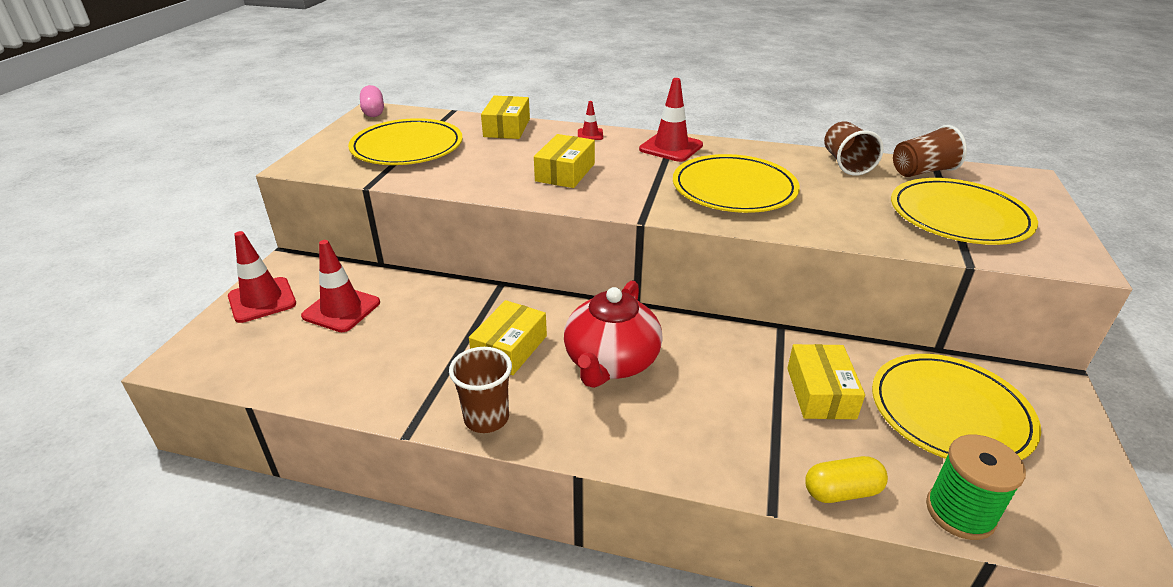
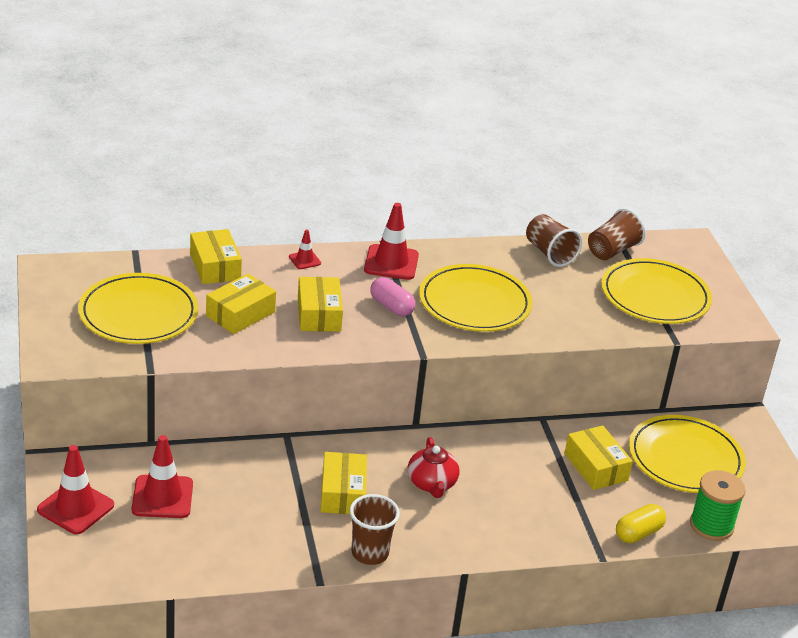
camera: 30 degrees left, 0 degrees up
pink capsule [360,85,384,117] -> pink capsule moved to [370,277,416,316]
red teapot [564,280,663,388] -> red teapot [408,437,460,498], size x0.62
none -> yellow box [206,274,276,334]

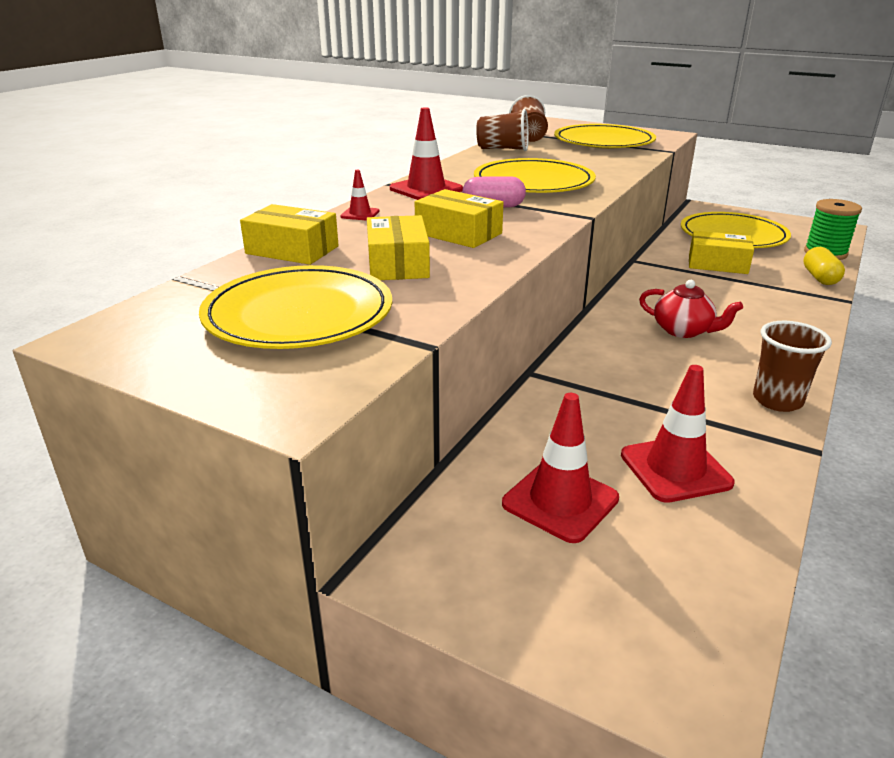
camera: 45 degrees left, 5 degrees down
red traffic cone [37,445,114,534] -> red traffic cone moved to [621,365,735,503]
yellow box [320,452,367,514] -> none

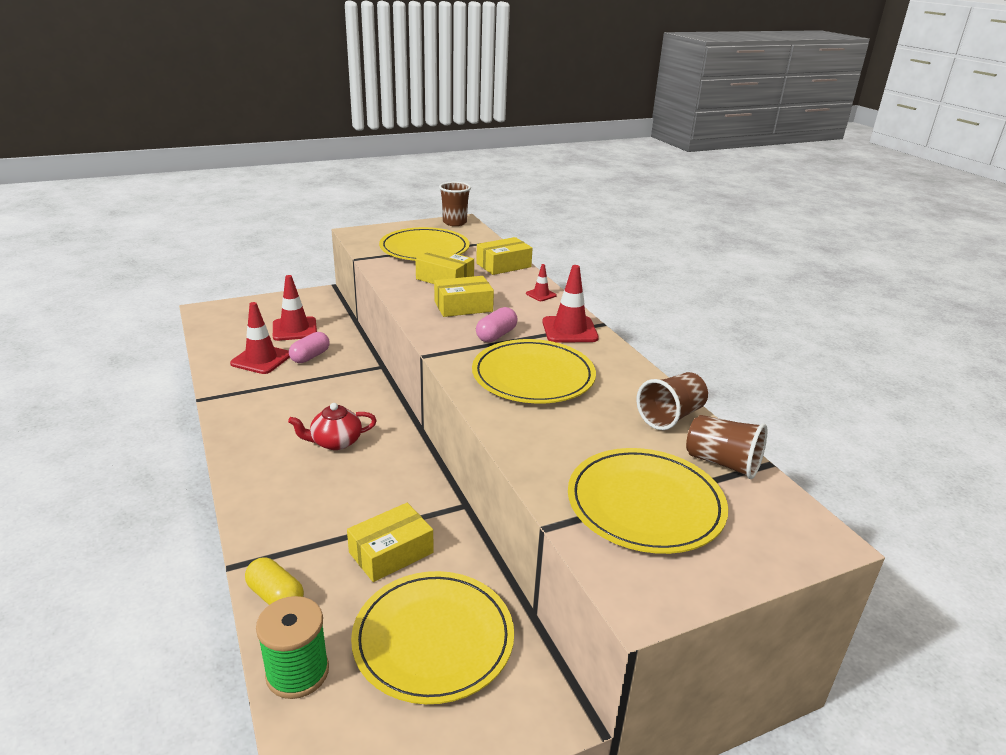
camera: 125 degrees right, 0 degrees up
brown cup [753,321,832,412] -> brown cup moved to [439,182,471,226]
none -> pink capsule [289,332,330,363]

